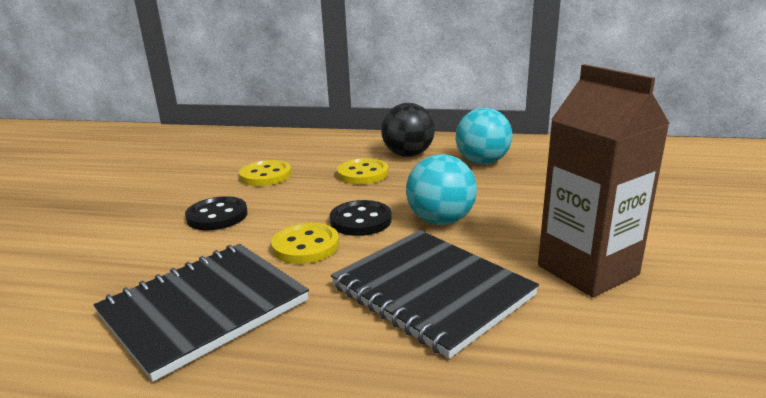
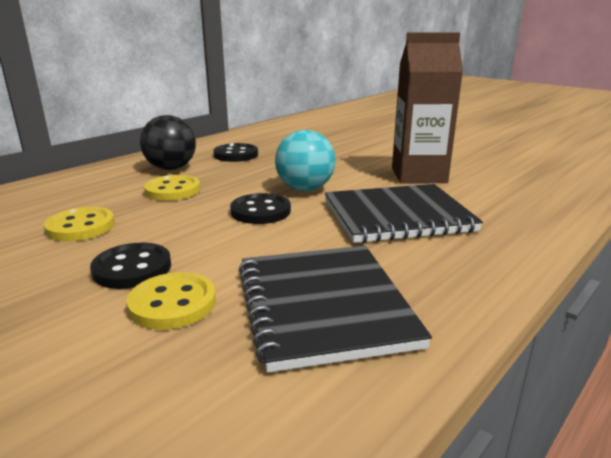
camera: 60 degrees left, 0 degrees up
yellow button [271,223,339,264] -> yellow button moved to [126,272,216,330]
turquoise ball [456,108,513,164] -> black button [213,143,258,162]

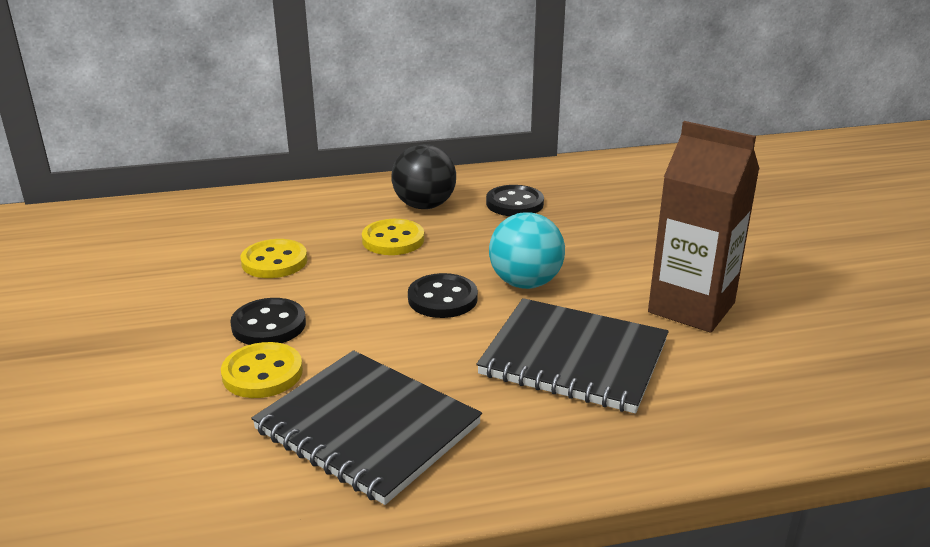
camera: 35 degrees right, 5 degrees up
black notebook [239,246,432,372] -> black notebook turned 75 degrees counterclockwise [251,350,482,505]

